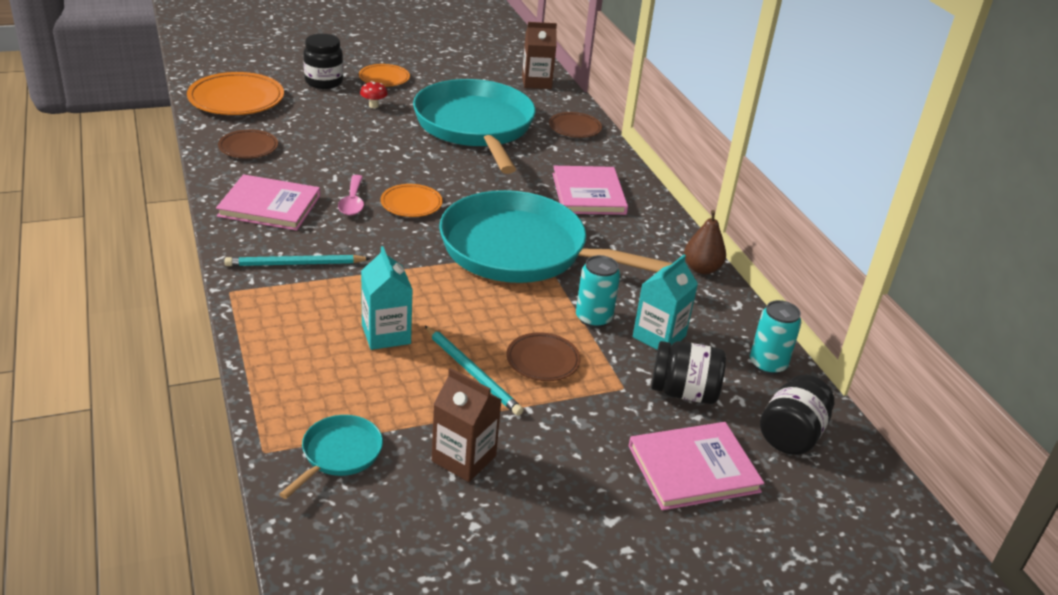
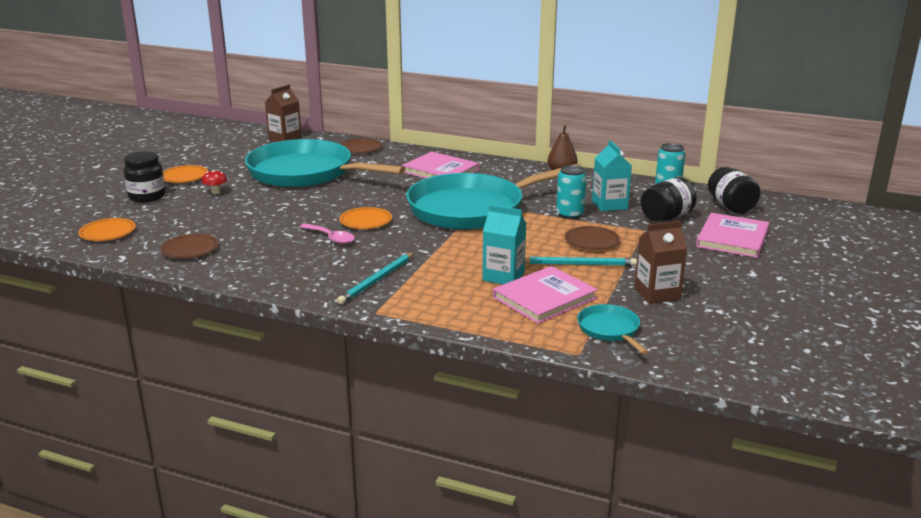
camera: 45 degrees left, 10 degrees down
orange plate [187,72,284,115] -> orange plate [78,218,136,241], size x0.58
pink book [216,174,320,231] -> pink book moved to [493,266,598,324]

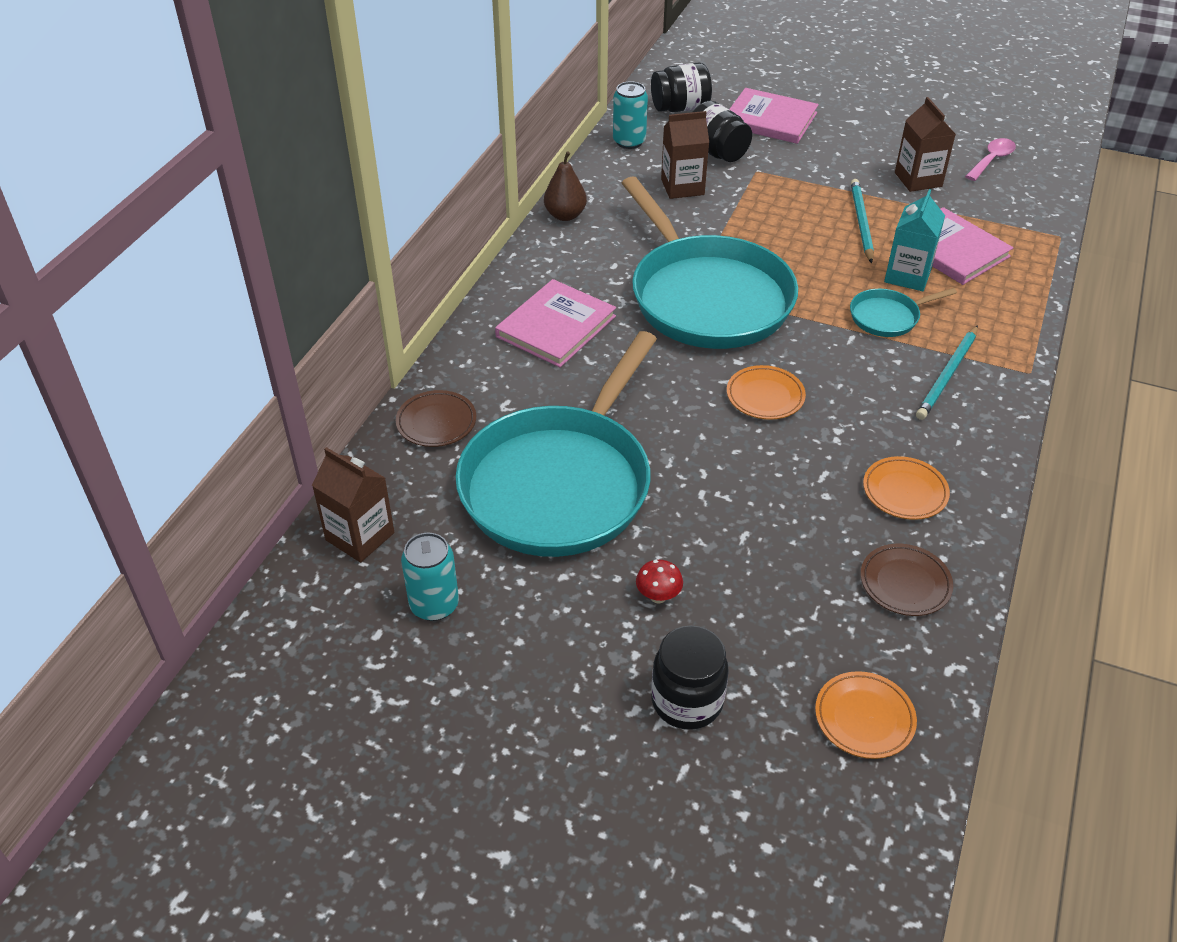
camera: 90 degrees left, 20 degrees up
orange plate [163,165,208,183] -> orange plate moved to [863,456,950,520]
pink spoon [300,224,355,244] -> pink spoon moved to [965,138,1016,181]
turquoise pencil [337,252,415,304] -> turquoise pencil turned 90 degrees clockwise [916,325,978,420]
turquoise can [556,165,586,219] -> turquoise can moved to [401,533,459,621]
brown plate [565,226,620,250] -> none
turquoise pan [577,304,648,354] -> turquoise pan moved to [850,288,957,337]
turquoise carton [592,140,632,212] -> brown carton [661,111,709,199]

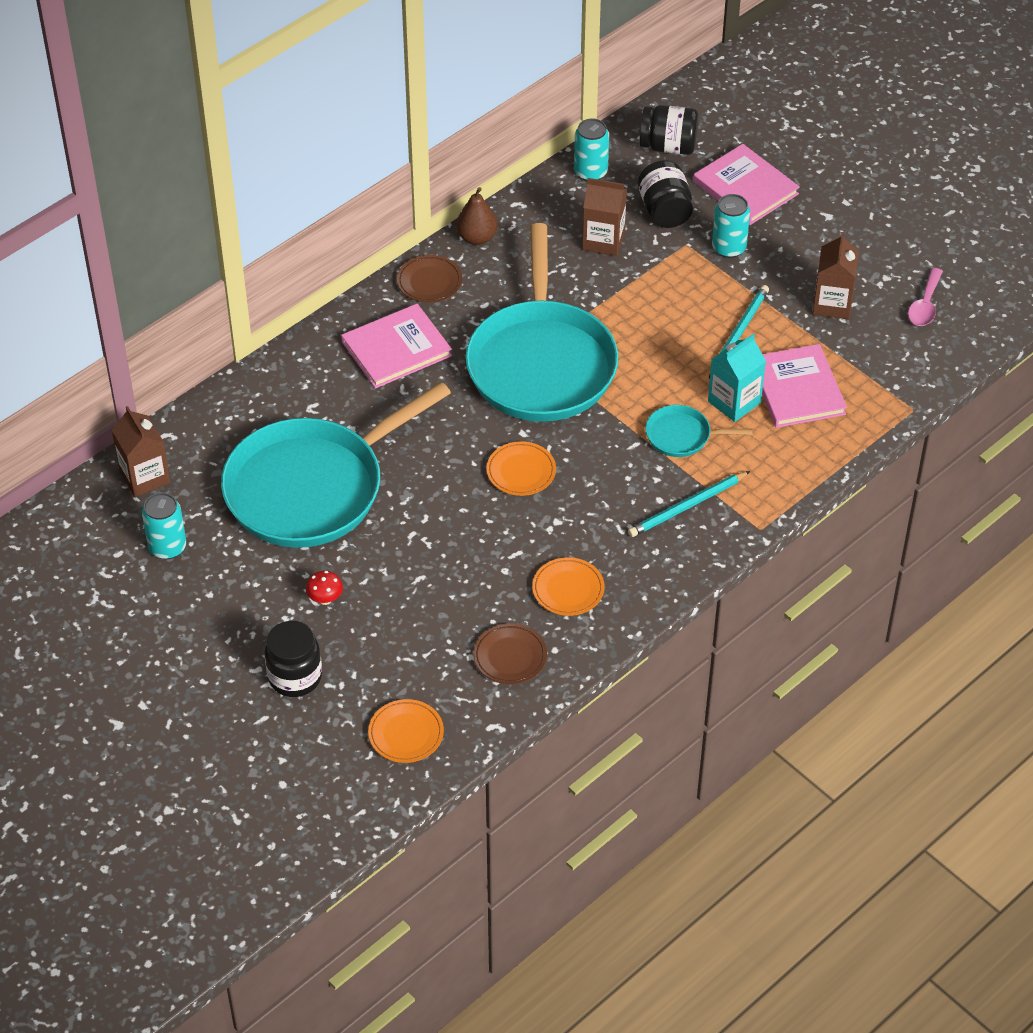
camera: 25 degrees right, 5 degrees up
brown plate [396,390,476,447] -> brown plate moved to [397,255,462,303]
pink spoon [965,138,1016,181] -> pink spoon turned 135 degrees clockwise [908,268,943,326]
none -> turquoise can [712,194,750,258]

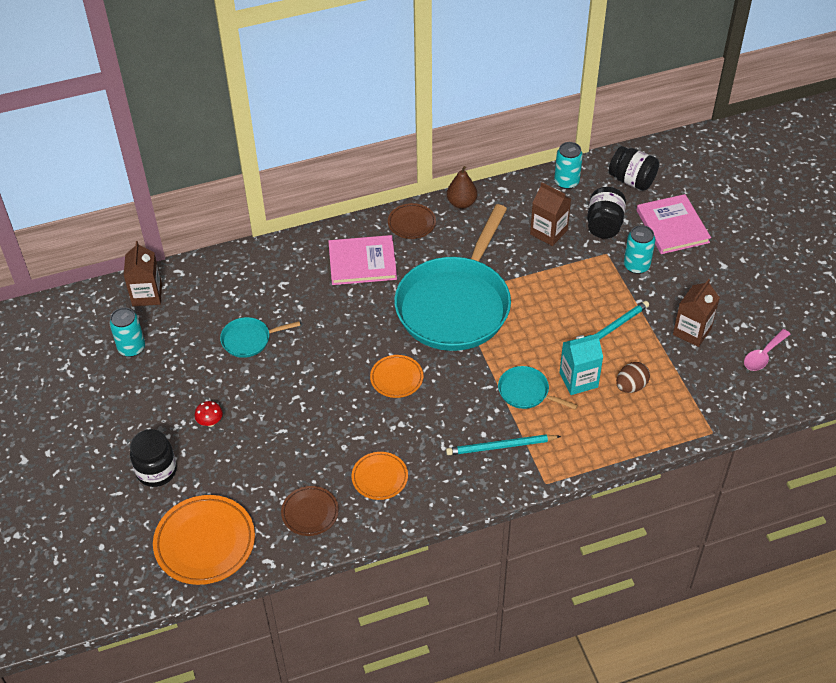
camera: 25 degrees right, 0 degrees up
turquoise pan [221,382,451,548] -> turquoise pan [220,317,300,358], size x0.42
orange plate [368,699,444,763] -> orange plate [153,495,255,585], size x1.73
pink book [762,344,847,428] -> brown egg [616,362,650,393]

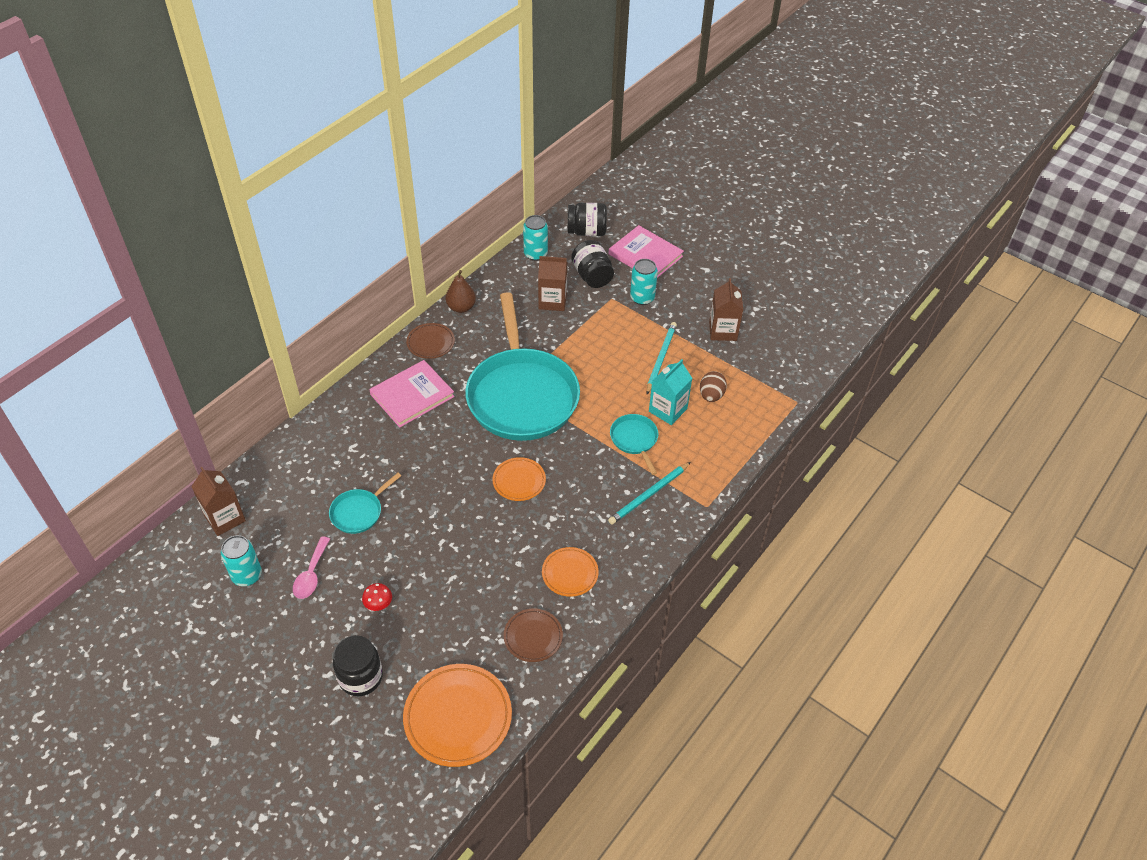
camera: 35 degrees left, 0 degrees up
turquoise pan [498,366,578,410] -> turquoise pan turned 75 degrees clockwise [610,414,658,475]
pink spoon [744,329,790,371] -> pink spoon moved to [293,537,330,599]

